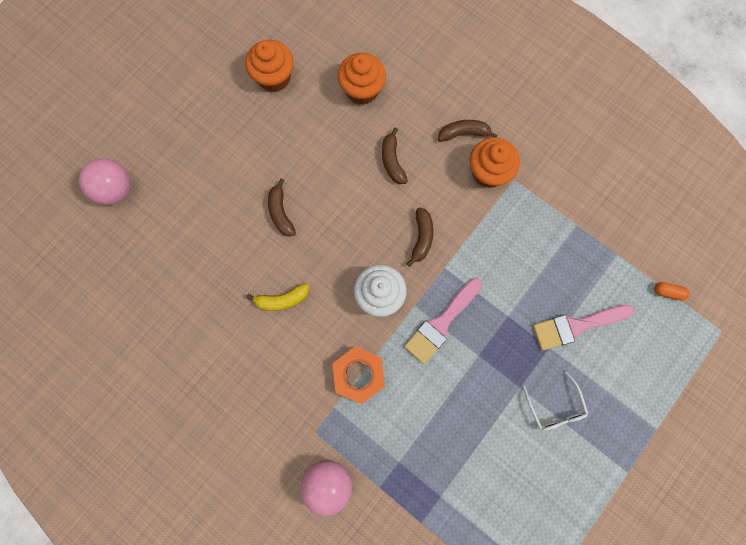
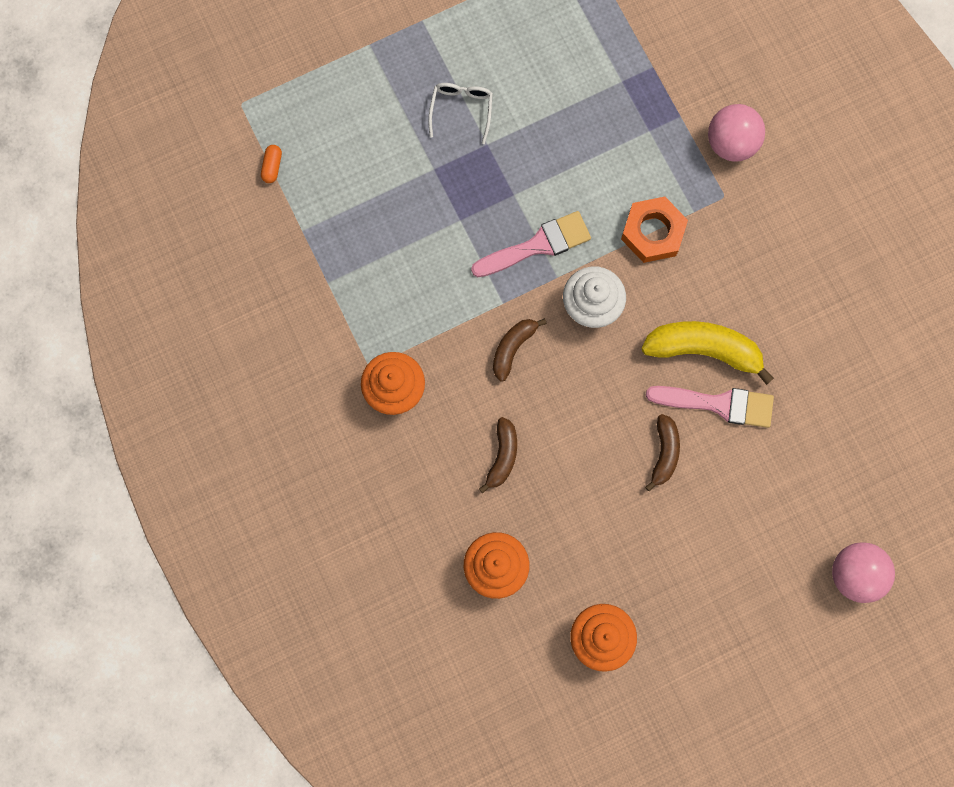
camera: 155 degrees left, 0 degrees up
yellow banana [246,283,309,311] -> yellow banana [641,321,774,385], size x1.71
brown banana [438,120,497,142] -> none
pink brush [533,305,634,351] -> pink brush moved to [646,386,774,428]
orange capsule [654,282,690,301] -> orange capsule turned 60 degrees clockwise [261,145,282,183]

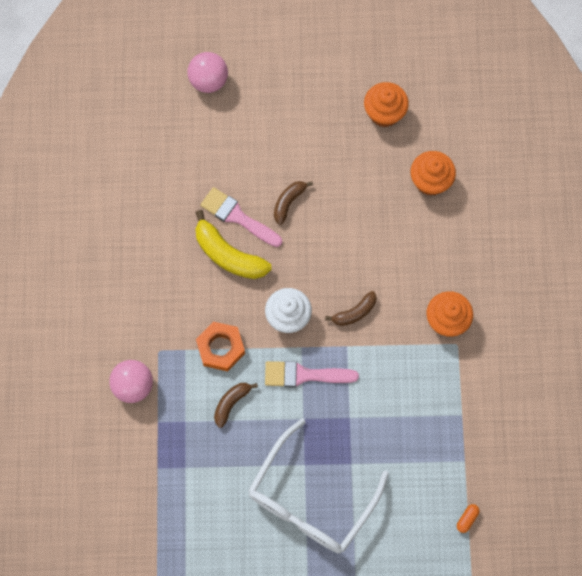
camera: 155 degrees left, 5 degrees down
white glasses [428,83,493,144] -> white glasses [248,418,389,553], size x2.38
brown banana [479,417,517,493] -> brown banana moved to [214,383,258,428]

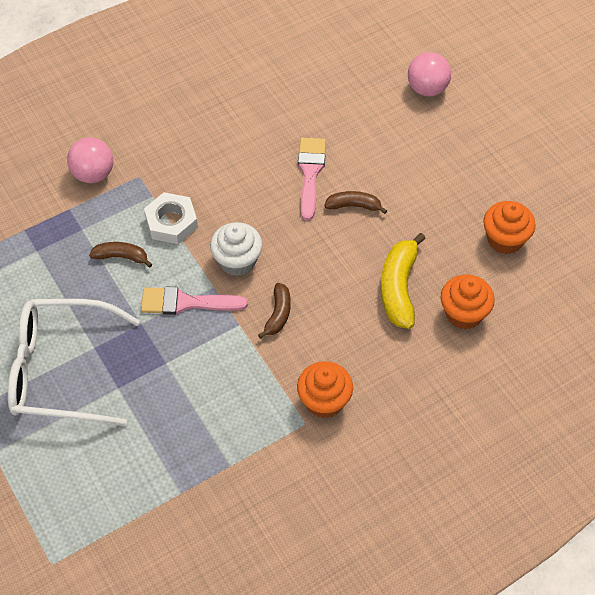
camera: 60 degrees right, 15 degrees down
yellow banana [195,210,272,279] -> yellow banana moved to [381,233,426,329]
orange nut [196,321,245,371] -> white nut [144,192,198,244]
pink brush [265,361,359,387] -> pink brush turned 60 degrees counterclockwise [141,287,248,315]
brown banana [325,291,377,326] -> brown banana turned 105 degrees counterclockwise [258,283,291,339]
orange capsule [457,504,480,533] -> none

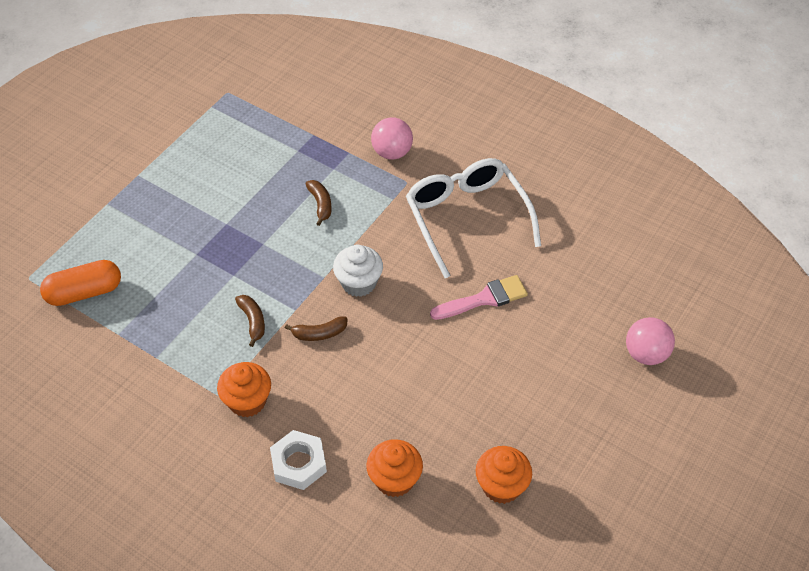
camera: 65 degrees right, 5 degrees down
white glasses [8,299,140,426] -> white glasses moved to [406,158,541,278]
pink brush [141,287,248,315] -> none
white nut [144,192,198,244] -> white nut moved to [270,430,327,490]
brown banana [324,191,387,214] -> brown banana moved to [235,295,265,347]
yellow banana [381,233,426,329] -> none
none -> orange capsule [40,260,121,306]

